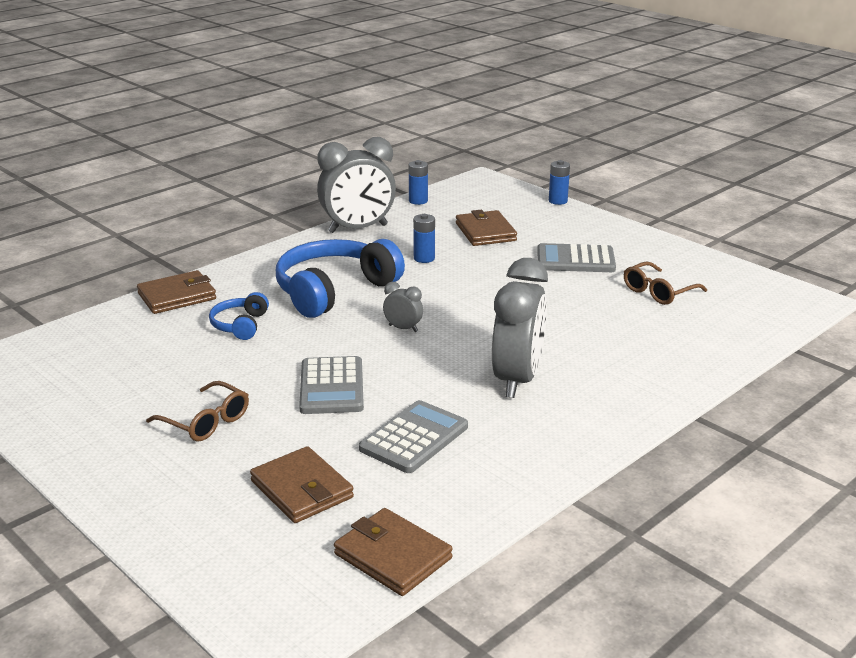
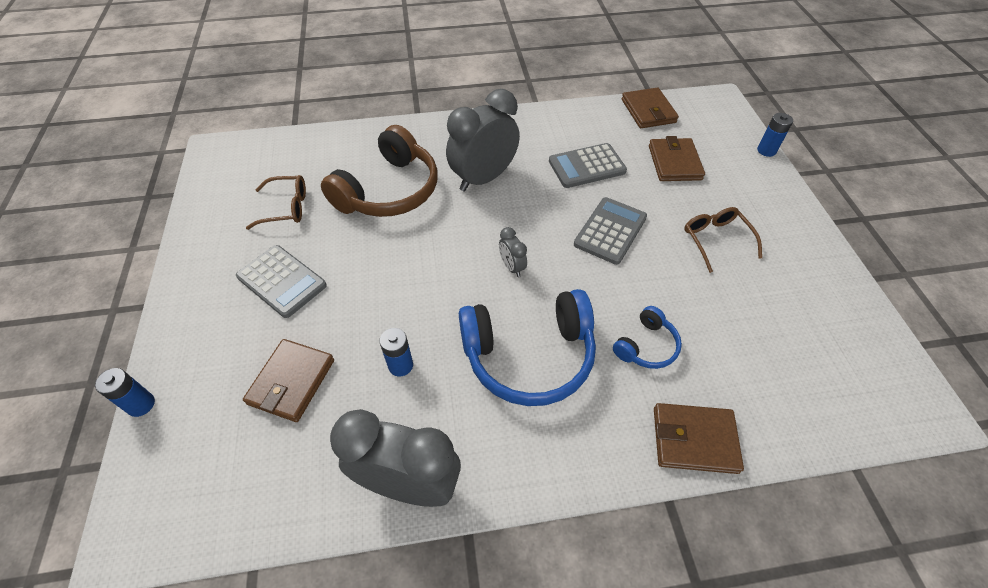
camera: 145 degrees left, 25 degrees up
blue battery [409,160,428,205] -> blue battery moved to [757,113,793,157]
none -> brown headphones [321,125,438,217]

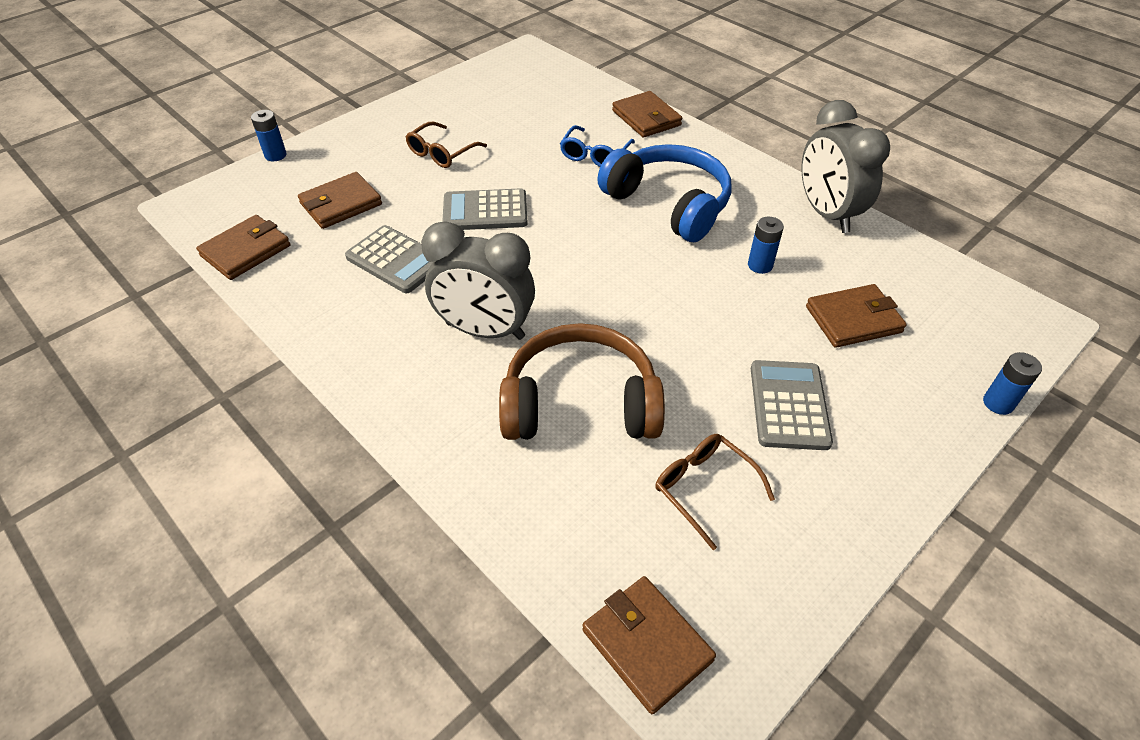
camera: 125 degrees left, 5 degrees down
grey clock [499,227,527,277] -> none
blue headphones [613,306,682,369] -> blue glasses [560,125,635,167]
none -> brown wallet [582,576,716,714]

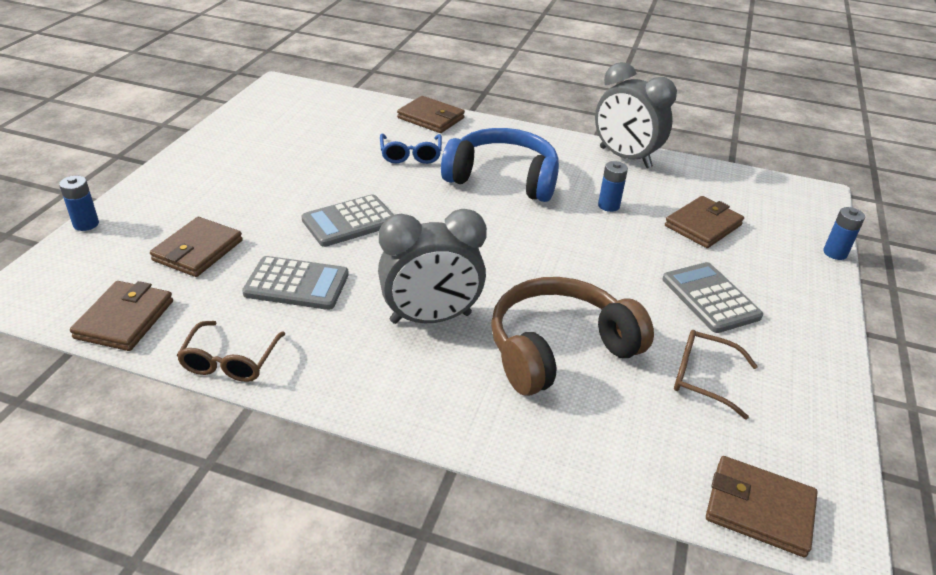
camera: 30 degrees left, 10 degrees down
brown glasses [406,122,487,168] -> brown glasses moved to [176,321,285,382]

